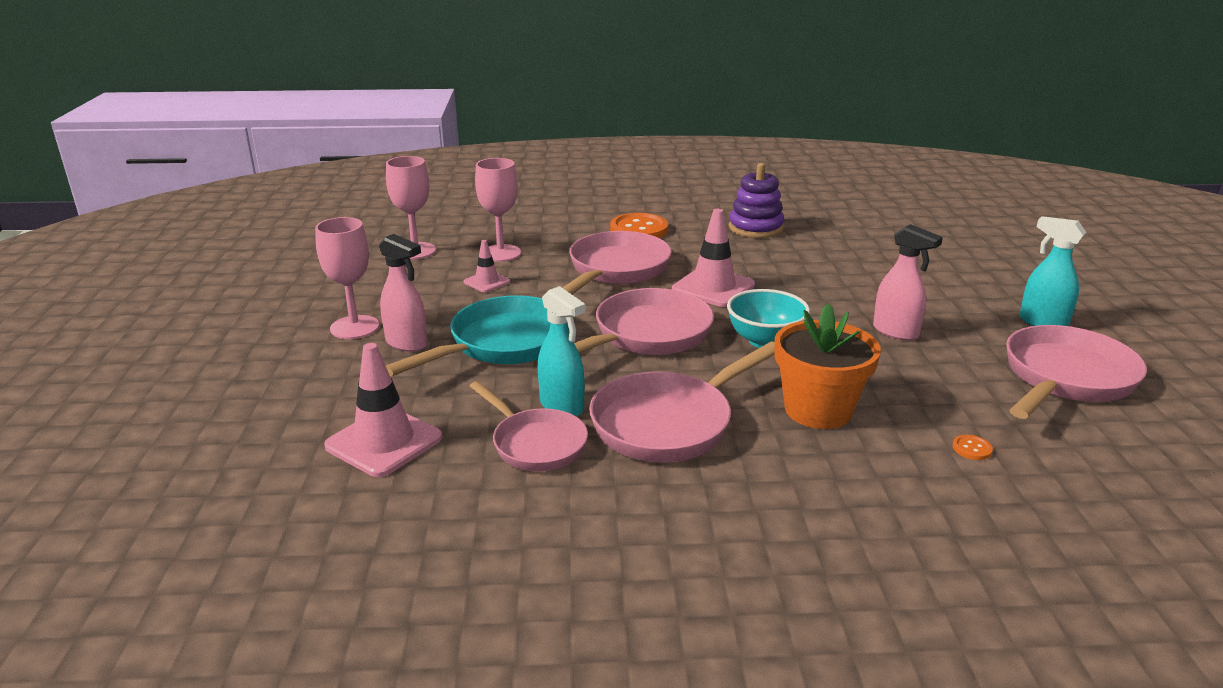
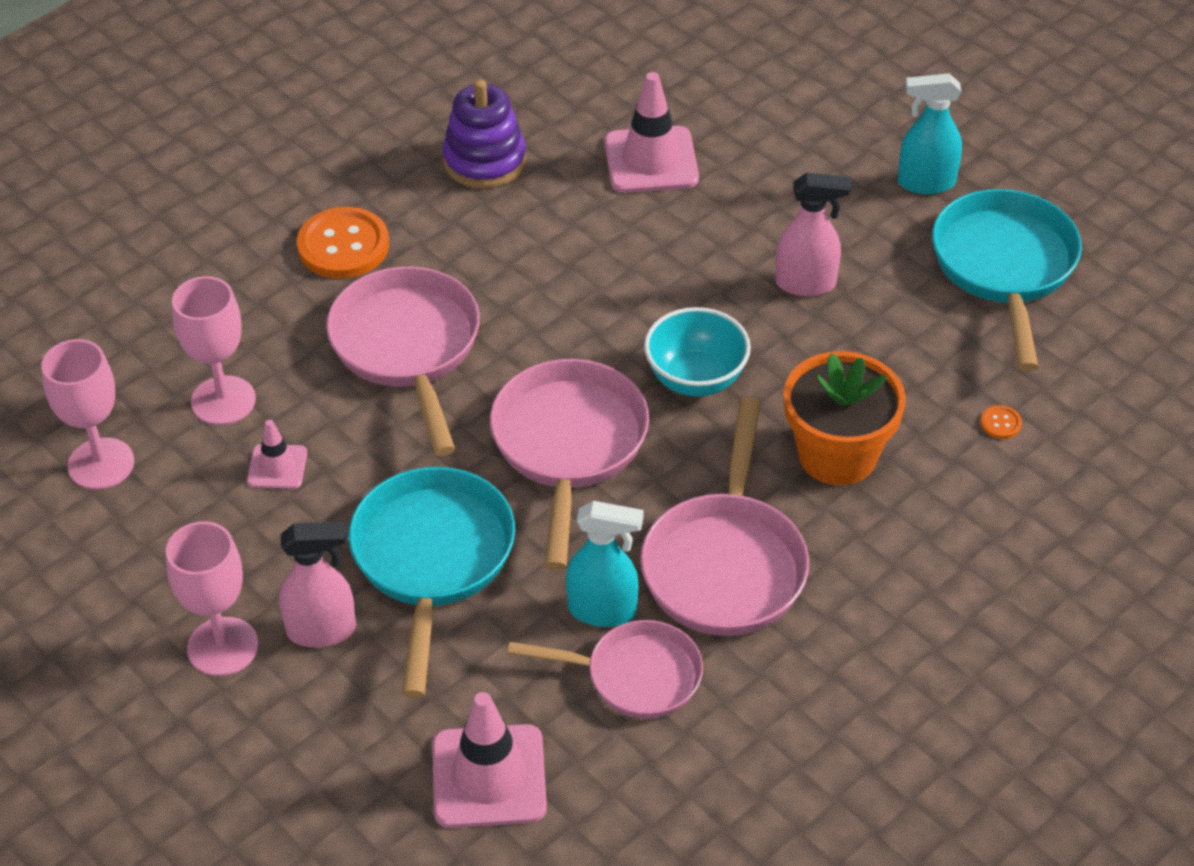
camera: 40 degrees left, 20 degrees up
pink traffic cone [672,209,755,307] -> pink traffic cone moved to [605,72,699,193]
pink pan [1006,325,1147,419] -> turquoise pan [932,189,1082,371]

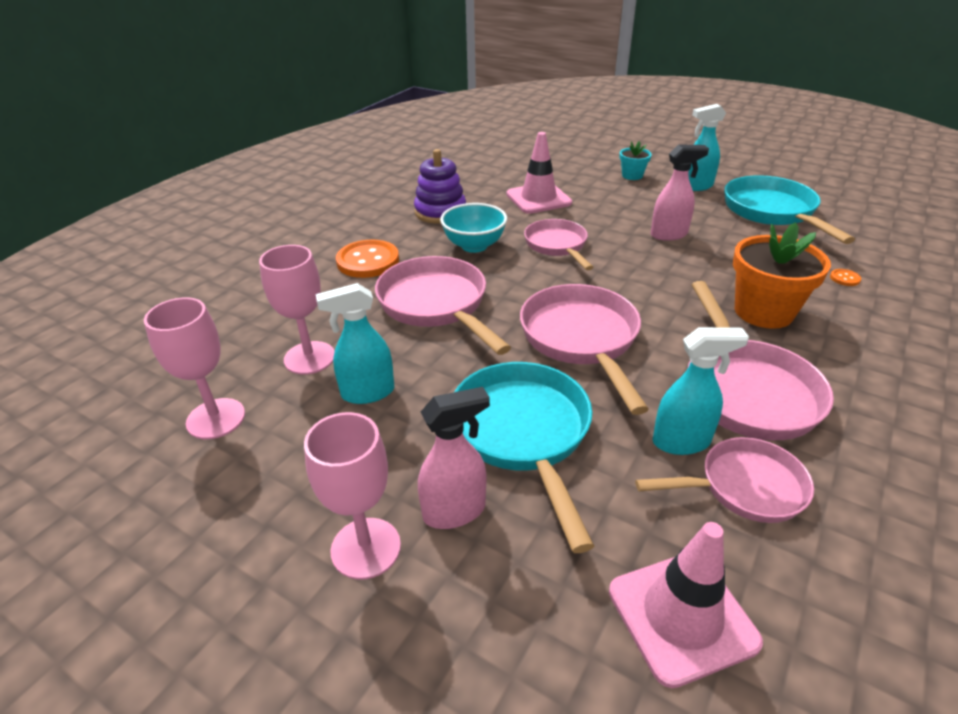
camera: 15 degrees left, 10 degrees down
pink traffic cone [247,420,307,489] -> turquoise spray bottle [316,283,394,404]
turquoise bowl [644,307,751,397] -> turquoise bowl moved to [440,203,507,253]
none -> pink pan [524,219,594,270]
none -> turquoise flower pot [620,141,652,180]

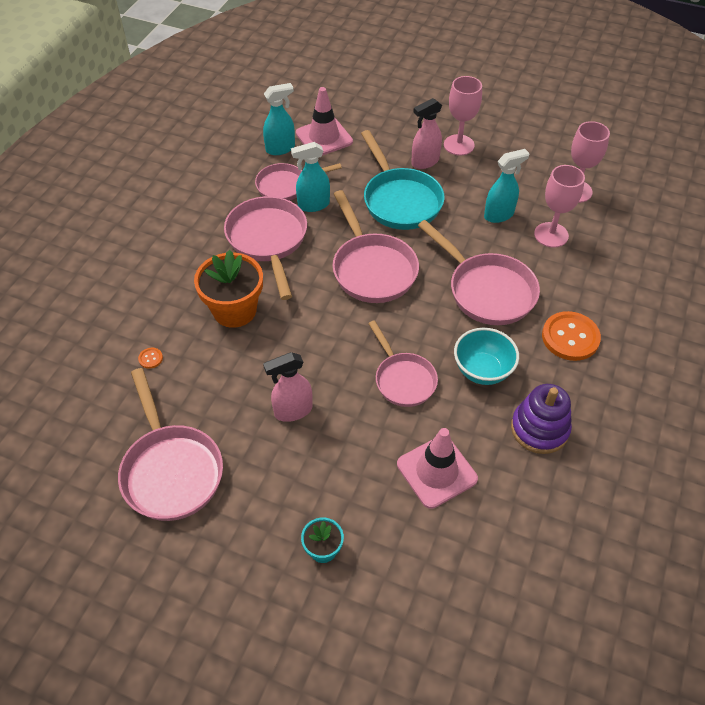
camera: 170 degrees right, 15 degrees up
turquoise spray bottle [688,104,726,191] -> turquoise spray bottle moved to [263,83,295,155]
turquoise pan [724,175,855,244] -> pink pan [118,368,223,521]

